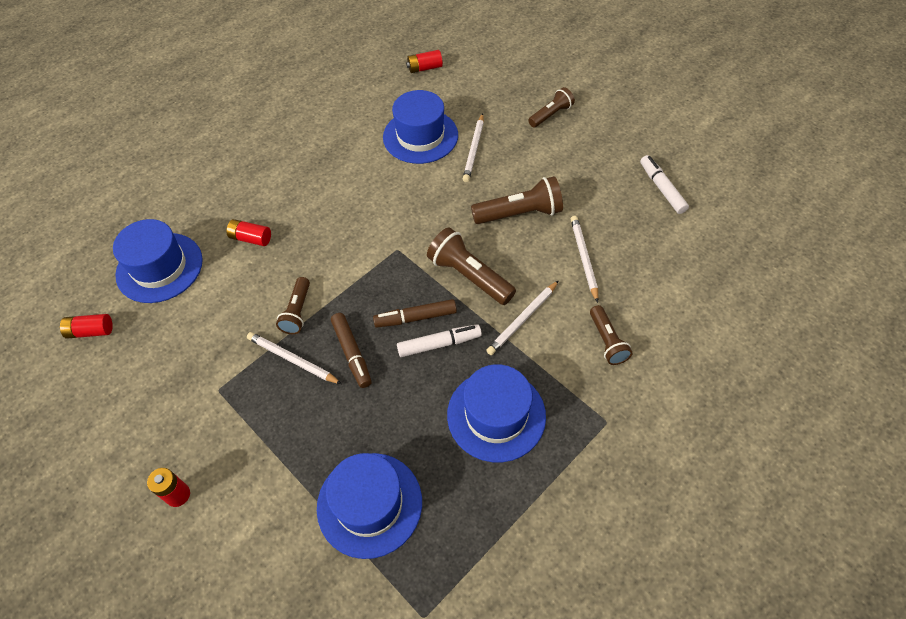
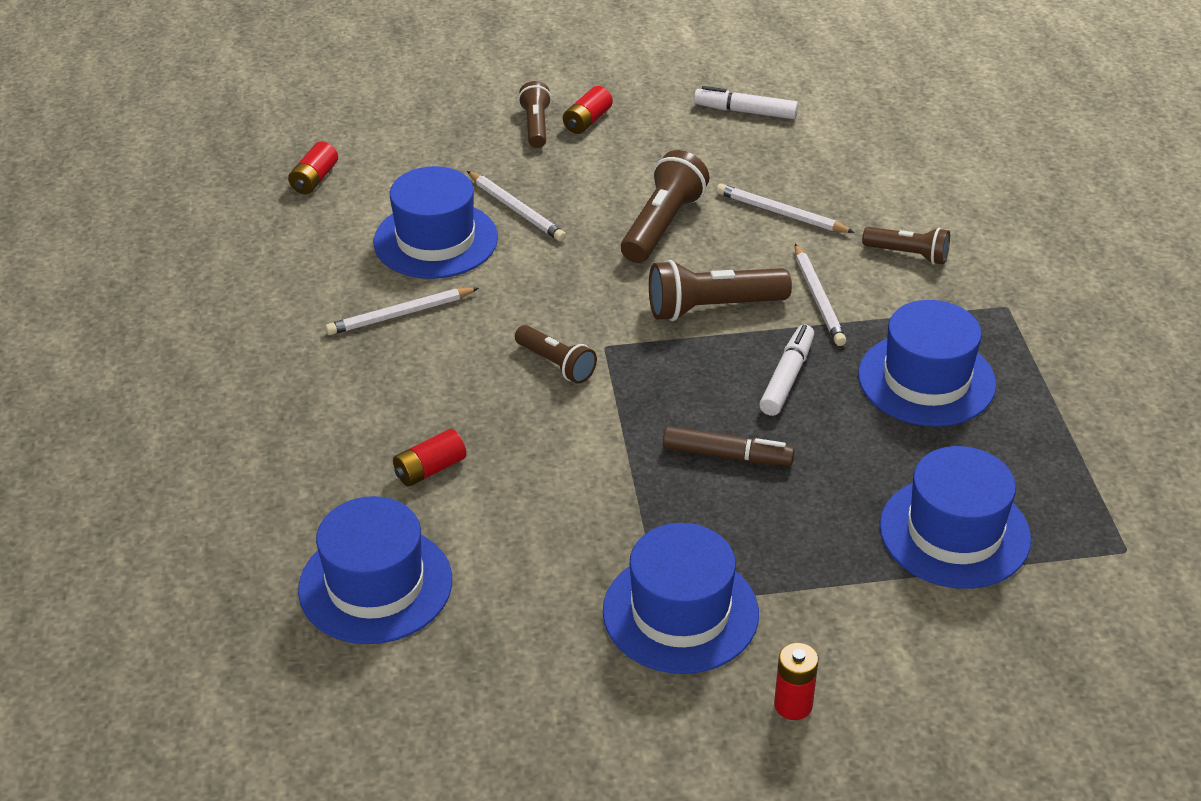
camera: 55 degrees left, 15 degrees down
red battery [60,314,113,339] -> red battery moved to [563,86,613,134]
white pencil [247,332,342,384] -> white pencil moved to [325,287,479,335]
brown flashlight [276,277,310,334] -> brown flashlight moved to [515,325,597,384]
brown marker [373,299,457,328] -> none
none -> blue hat [603,523,759,674]

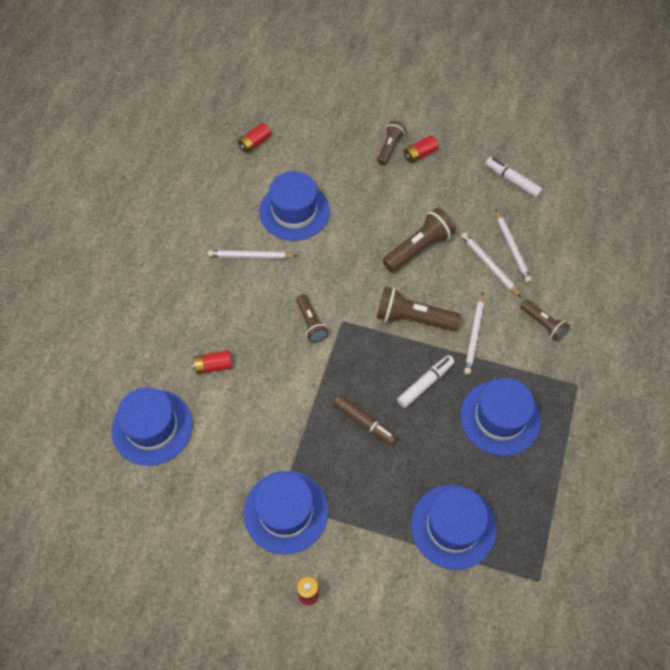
camera: 25 degrees right, 20 degrees up
white pencil [467,171,566,242] -> white pencil moved to [496,210,532,283]

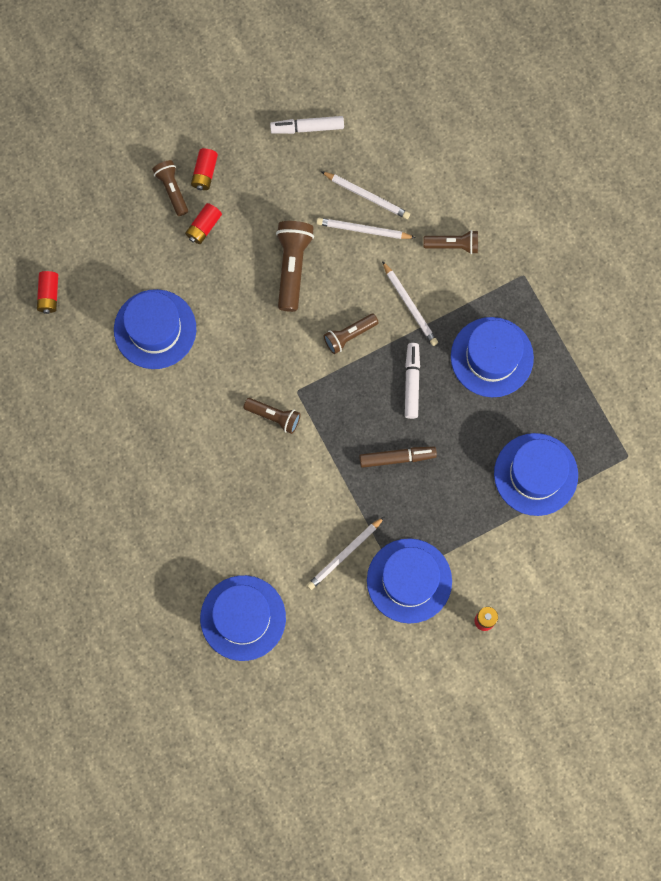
camera: 45 degrees left, 15 degrees up
red battery [192,350,232,374] -> red battery moved to [185,203,222,244]
white pencil [208,250,298,259] -> white pencil moved to [307,516,385,590]
brown flashlight [377,287,461,331] -> brown flashlight [323,314,379,354], size x0.63

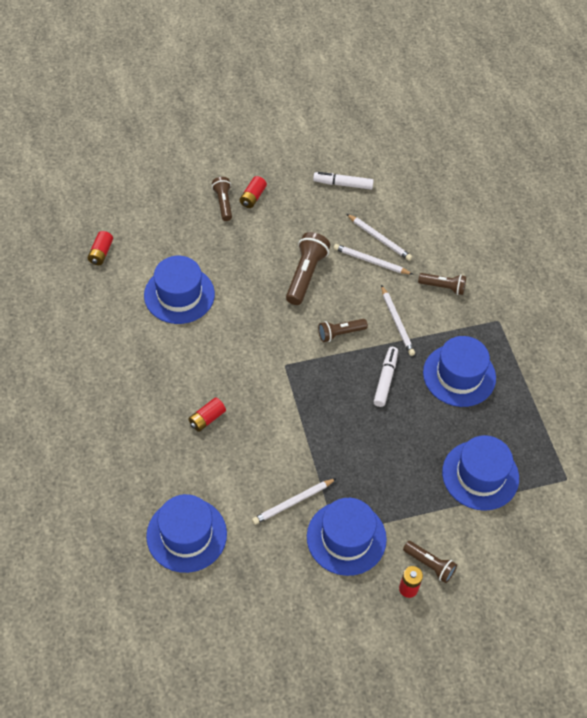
camera: 10 degrees right, 20 degrees down
red battery [185,203,222,244] -> red battery moved to [188,397,226,432]
brown flashlight [244,398,301,434] -> brown flashlight moved to [403,541,457,583]
brown marker [359,447,437,468] -> none

